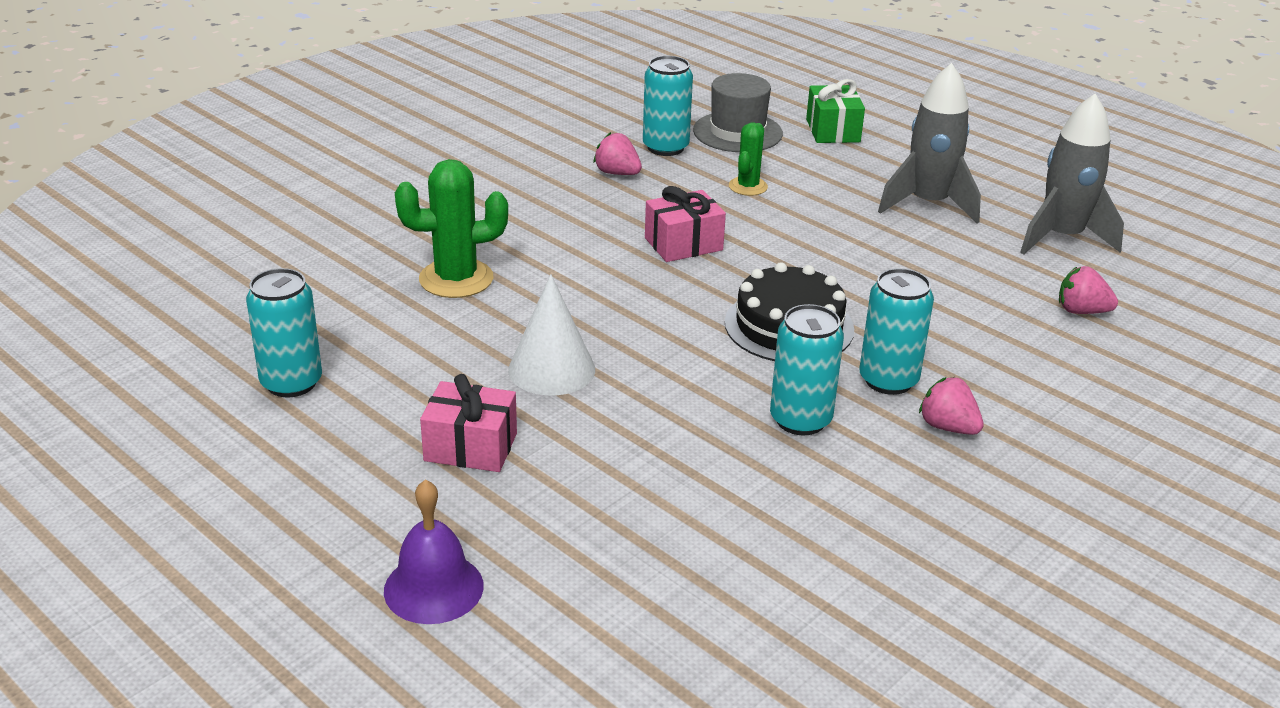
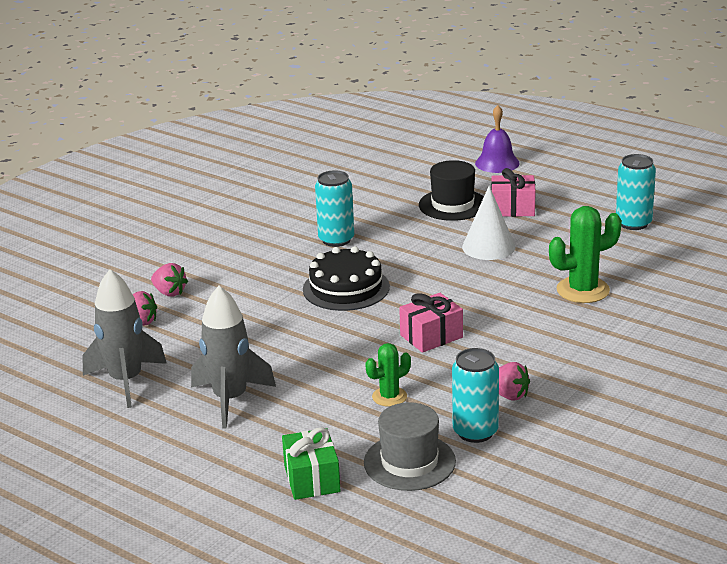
camera: 175 degrees right, 5 degrees down
green cactus [729,123,768,196] -> green cactus turned 45 degrees clockwise [365,343,411,407]
turquoise can [859,268,934,395] -> none
pink strawberry [919,377,984,435] -> pink strawberry moved to [151,263,188,297]
none -> black hat [419,160,484,221]

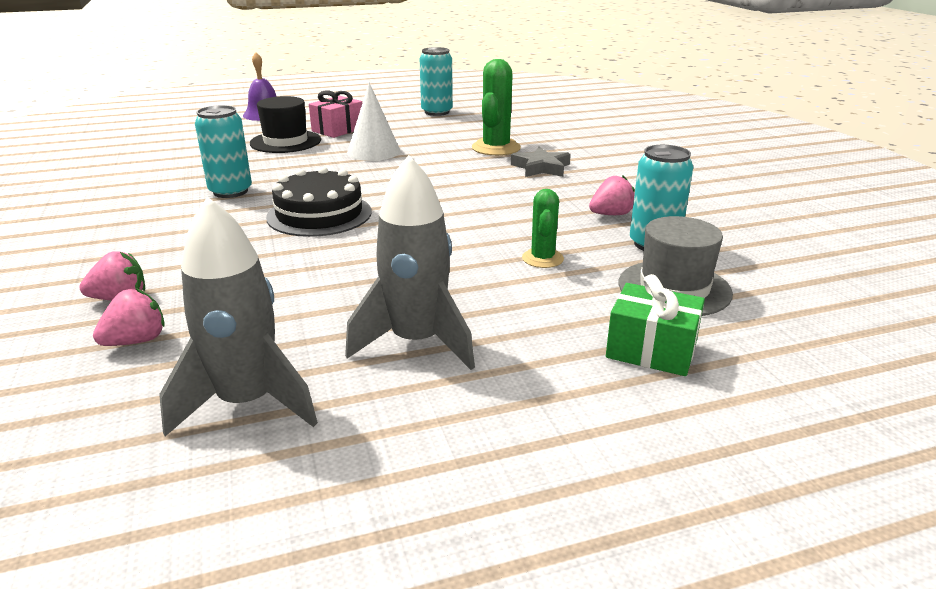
camera: 55 degrees left, 0 degrees up
pink gift [399,293,463,353] -> none
none -> grey star [511,147,571,177]

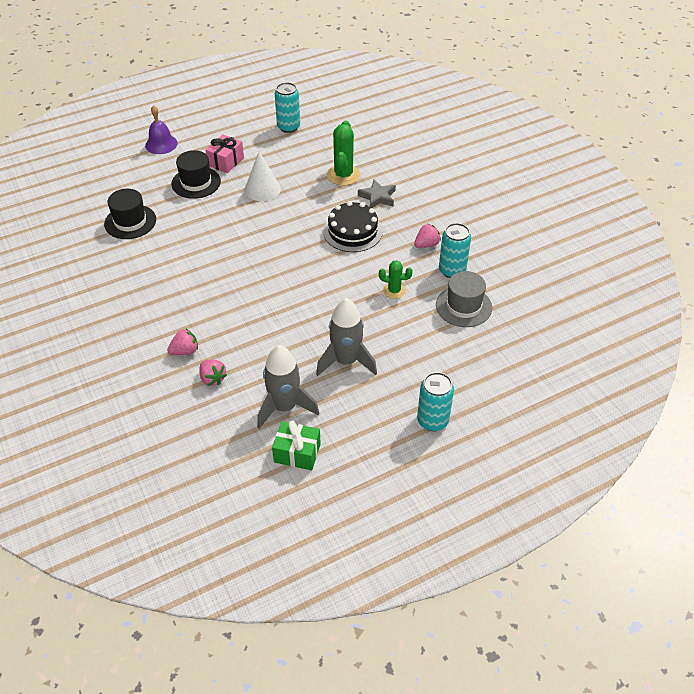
camera: 10 degrees left, 20 degrees up
pink strawberry [93,288,165,346] -> pink strawberry turned 105 degrees clockwise [199,359,227,386]
turquoise can [195,105,252,198] -> turquoise can moved to [417,372,454,431]
black cake [266,167,372,237] -> black cake moved to [323,201,383,252]
green cactus [522,189,564,268] -> green cactus turned 75 degrees counterclockwise [379,260,413,299]
green gift [606,274,705,376] -> green gift moved to [272,421,321,470]
none -> black hat [104,189,156,239]

